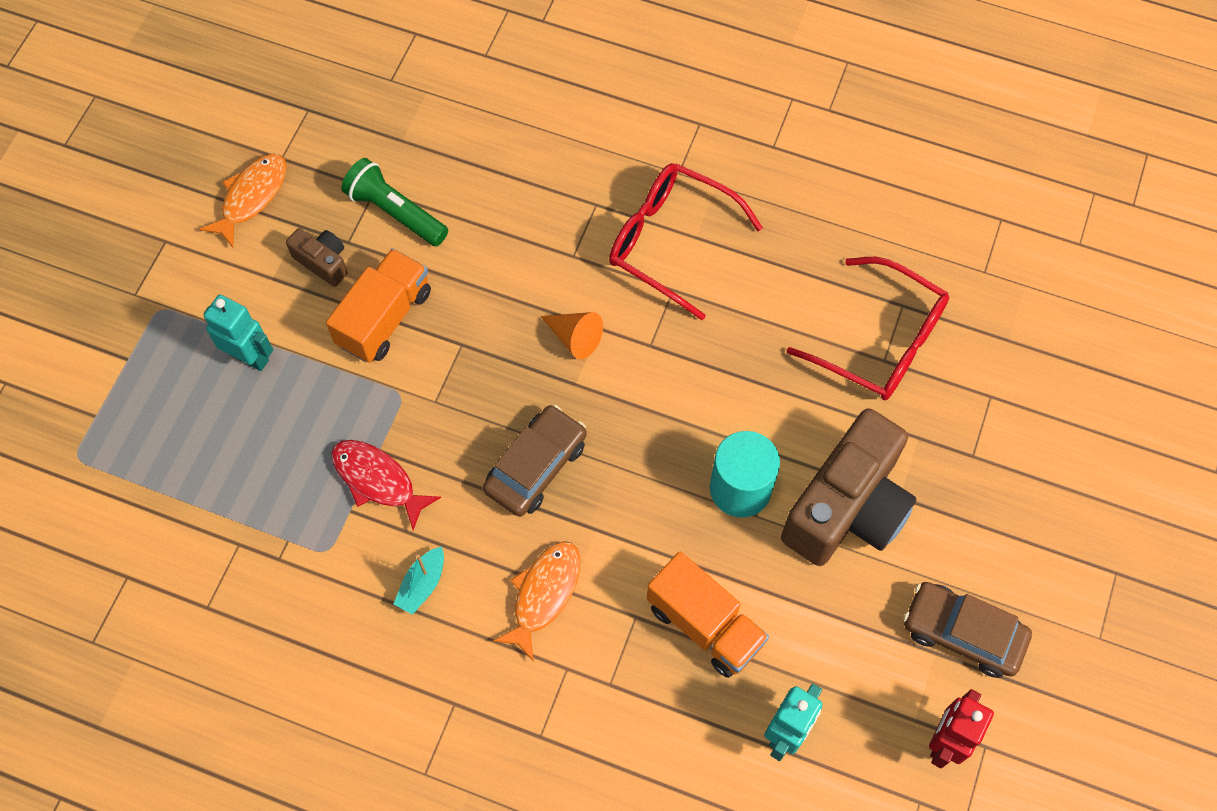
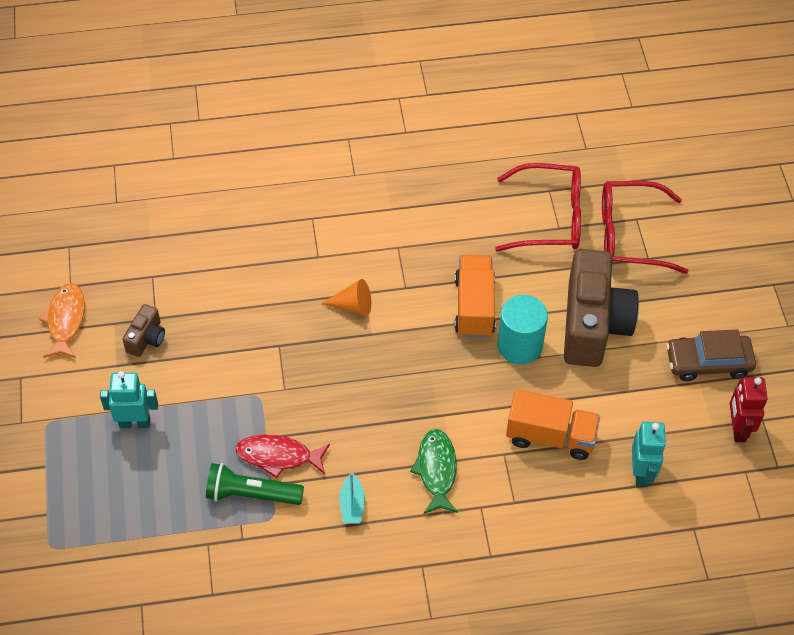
camera: 30 degrees left, 10 degrees down
brown camera [286,228,348,287] -> brown camera turned 105 degrees clockwise [122,304,165,357]
orange truck [326,248,431,363] -> orange truck moved to [455,255,496,338]
green flashlight [341,158,448,246] -> green flashlight moved to [206,463,304,505]
brown car [483,405,587,517] -> none
orange fish [493,541,580,662] -> green fish [410,429,458,514]
red glasses [609,163,763,320] -> red glasses moved to [602,181,688,274]

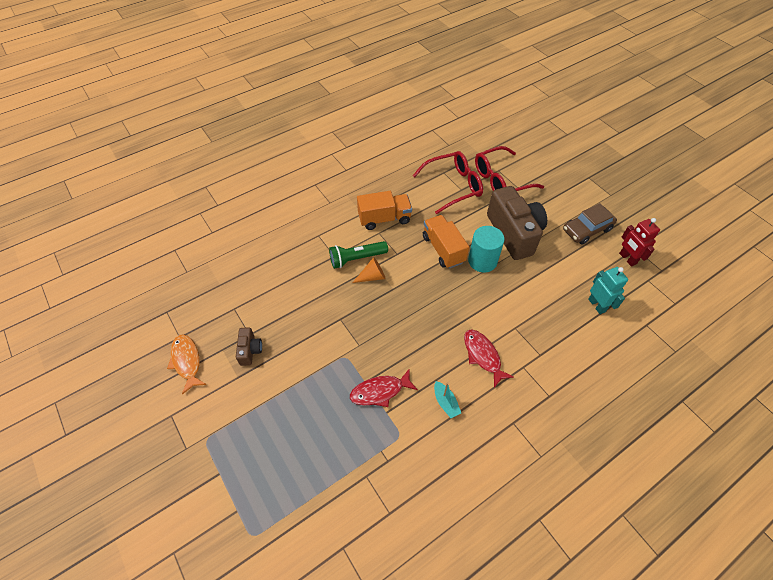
camera: 25 degrees left, 0 degrees up
turquoise robot [100,371,158,428] -> none
green flashlight [206,463,304,505] -> green flashlight moved to [329,241,388,269]
green fish [410,429,458,514] -> red fish [464,330,514,388]
orange truck [506,389,600,460] -> orange truck moved to [357,191,412,230]

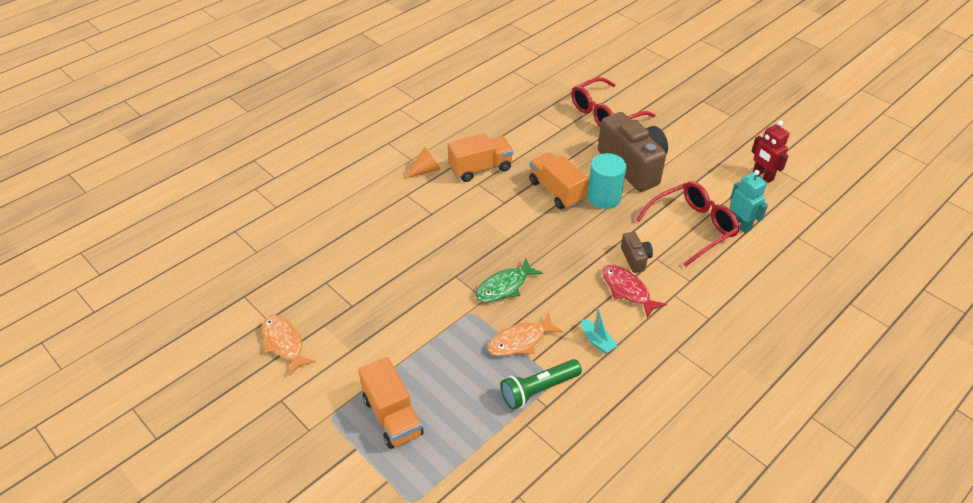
camera: 10 degrees left, 10 degrees down
brown camera [236,327,262,366] -> brown camera moved to [621,232,653,273]
green flashlight [329,241,388,269] -> green flashlight moved to [500,359,582,410]
red fish [350,368,418,407] -> orange fish [488,313,563,356]
orange cone [352,257,386,283] -> orange cone moved to [405,147,440,178]
red glasses [413,151,483,214] -> red glasses moved to [636,181,740,267]
brown car [563,203,617,245] -> none
none -> orange truck [358,357,424,449]
none -> green fish [476,258,543,302]

